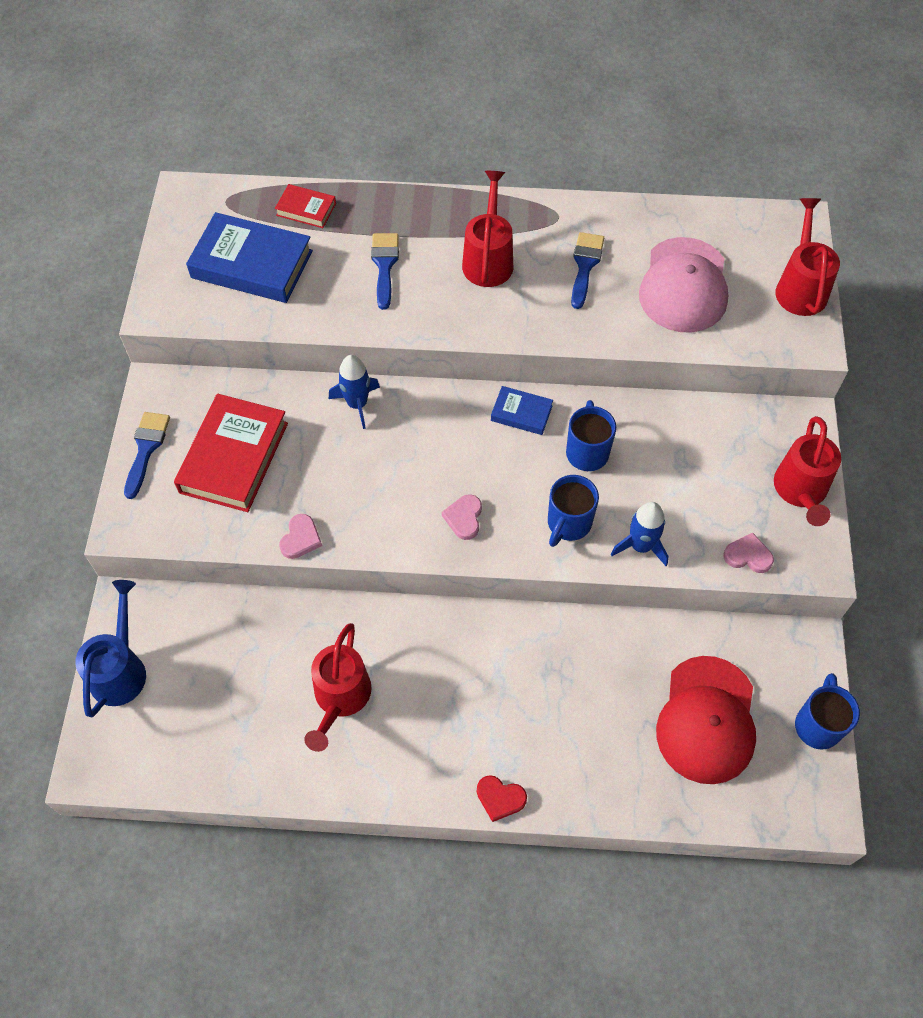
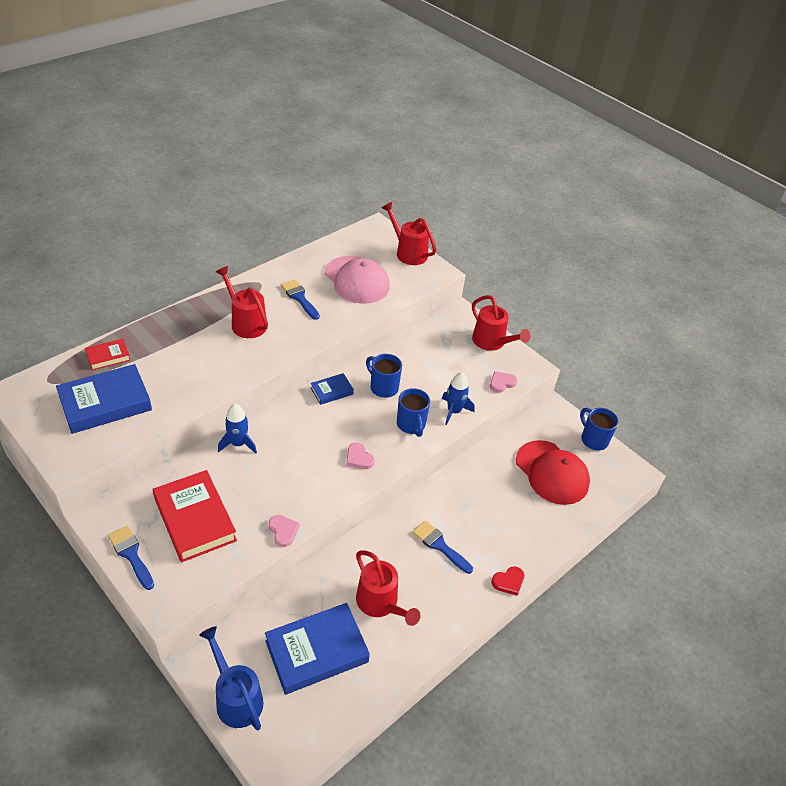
camera: 50 degrees left, 15 degrees down
blue brush [371,233,399,310] -> blue brush moved to [412,521,473,574]
none -> blue book [265,603,370,695]

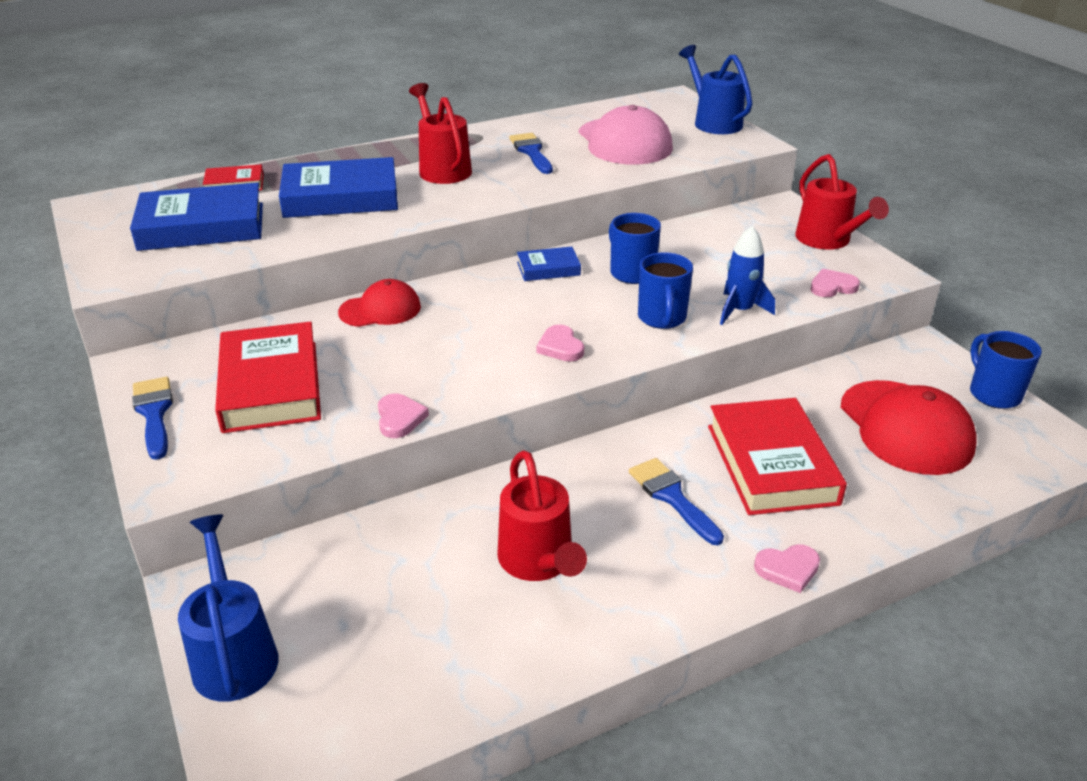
camera: 20 degrees right, 10 degrees down
blue rocket [218,404,257,453] -> red cap [338,279,421,327]
blue book [265,603,370,695] -> blue book moved to [279,157,398,218]
red watering can [382,202,436,265] -> blue watering can [679,45,753,134]
red heart [492,566,524,596] -> pink heart [754,544,820,593]
none -> red book [708,398,847,515]

